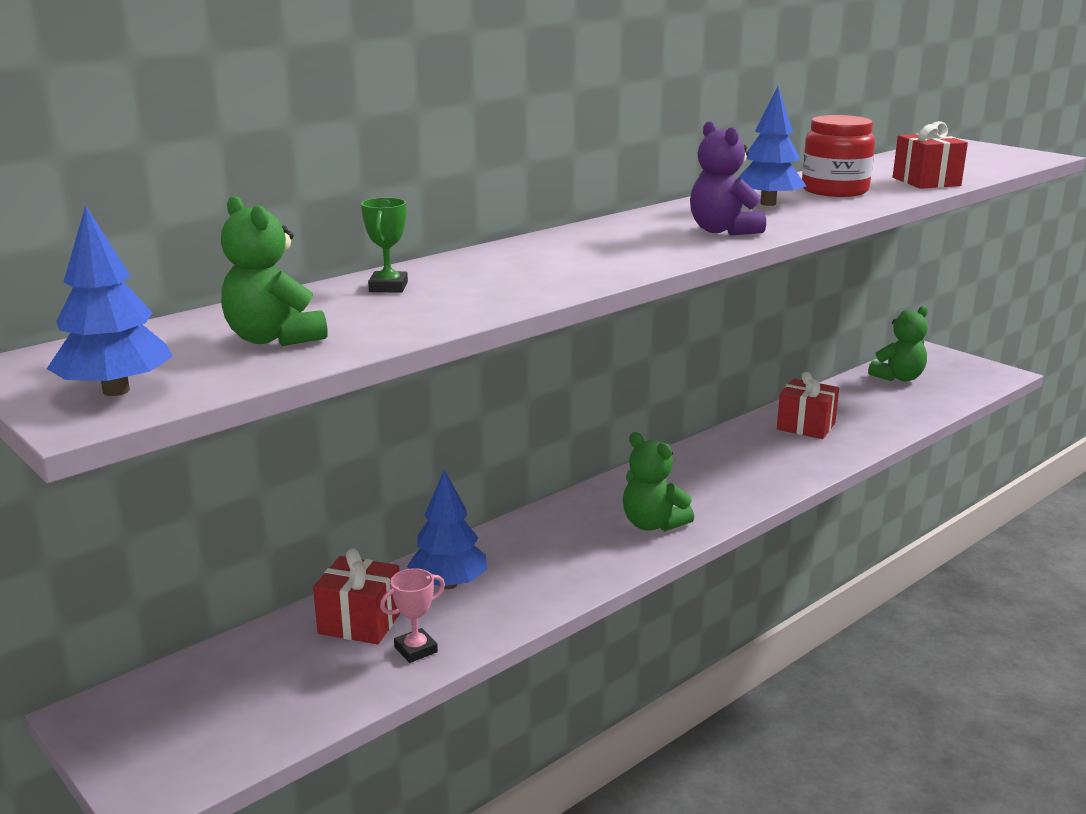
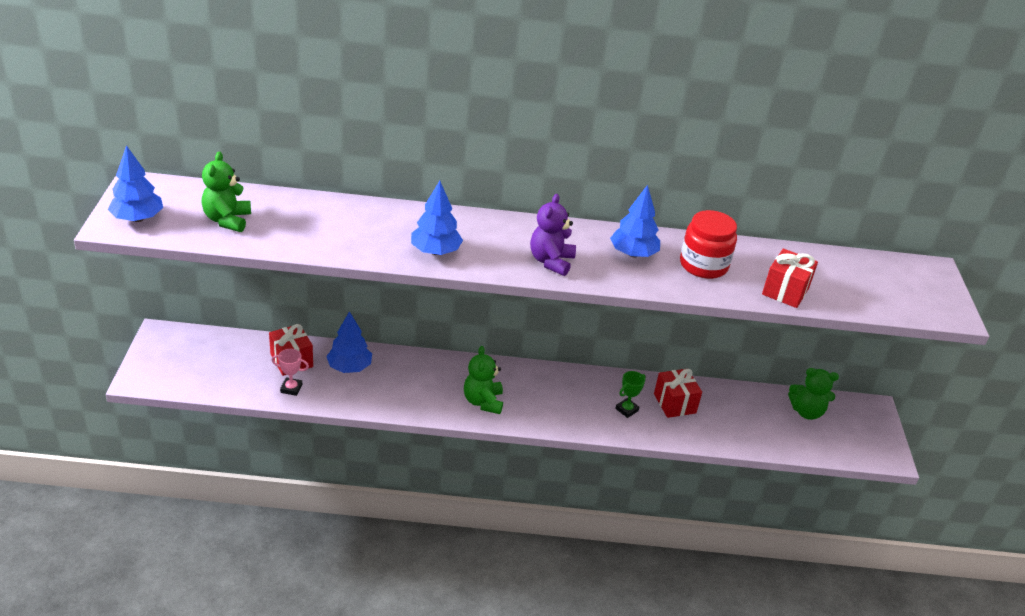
camera: 40 degrees right, 15 degrees up
green trophy [361,197,408,293] -> green trophy moved to [615,371,646,418]
none -> blue tree [411,181,463,255]

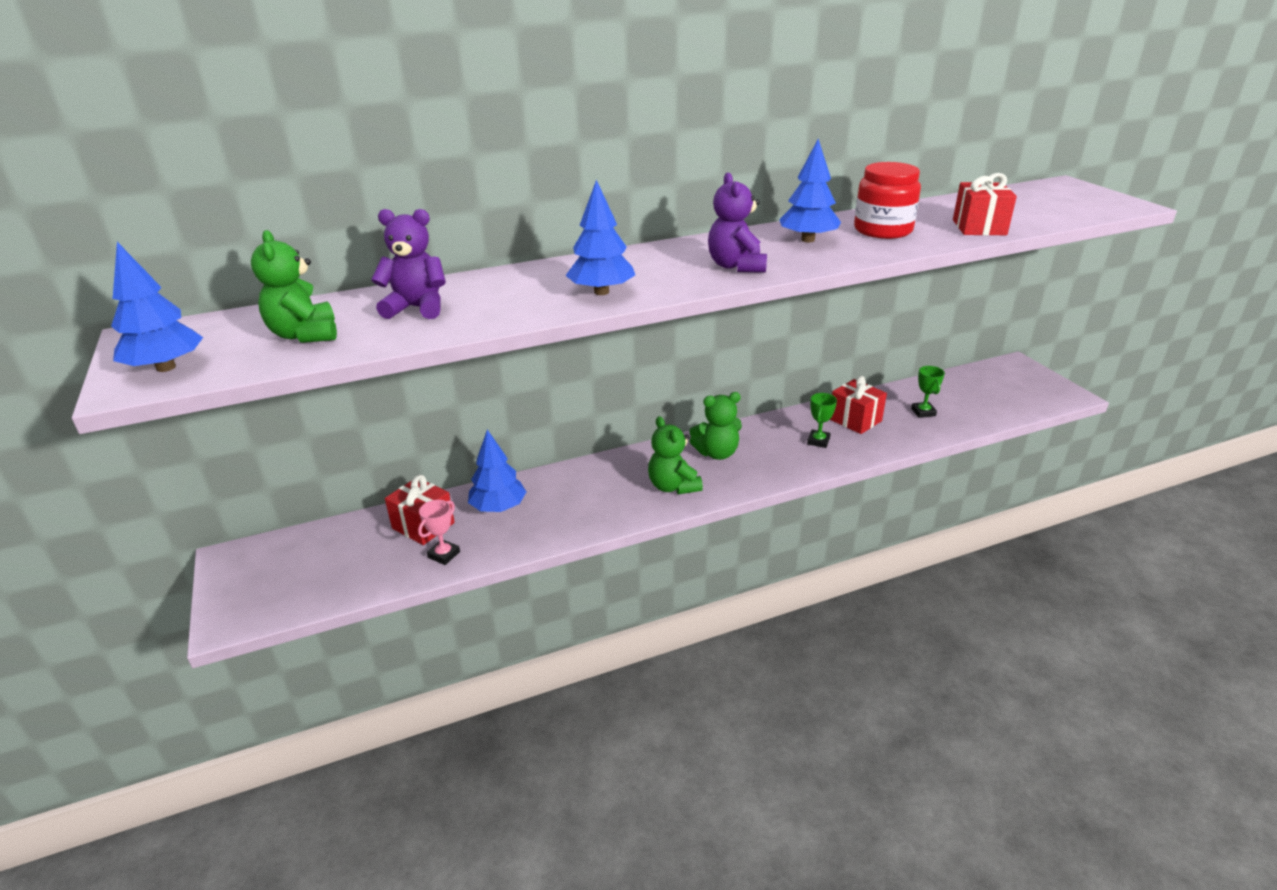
camera: 20 degrees left, 5 degrees down
pink trophy [271,349,309,396] -> pink trophy turned 45 degrees counterclockwise [418,500,460,565]
green teddy bear [788,368,839,420] -> green teddy bear moved to [689,392,742,460]
none -> purple teddy bear [371,209,446,319]
none -> green trophy [911,366,945,418]

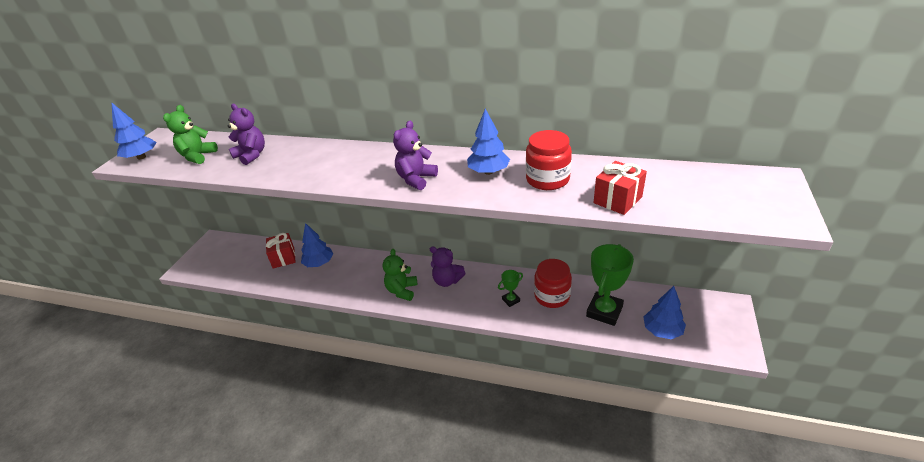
camera: 40 degrees right, 5 degrees up
pink trophy [418,500,460,565] -> none
blue tree [565,180,635,295] -> blue tree moved to [644,286,686,339]
green teddy bear [689,392,742,460] -> purple teddy bear [430,246,466,287]
red gift [830,376,887,434] -> red jar [534,259,572,308]
green trophy [911,366,945,418] -> green trophy [586,244,634,326], size x2.06

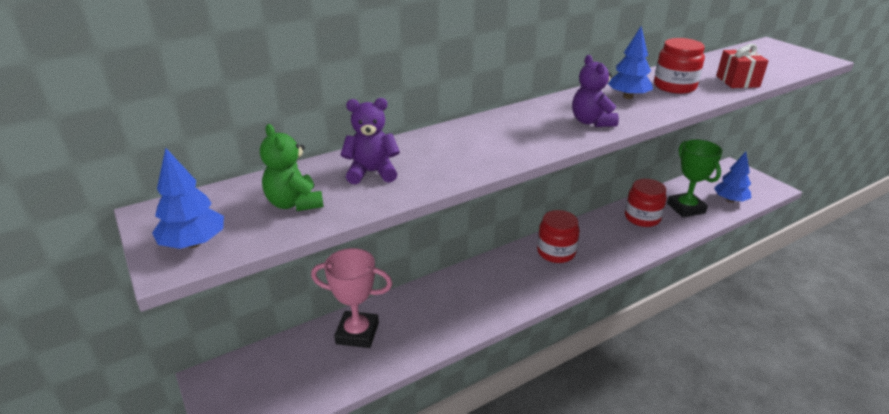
camera: 50 degrees left, 5 degrees down
red gift [266,233,296,268] -> pink trophy [311,248,392,348]
blue tree [301,223,333,267] -> none
green teddy bear [383,249,417,301] -> none
purple teddy bear [430,246,466,287] -> red jar [537,210,579,263]
green trophy [498,270,523,307] -> none

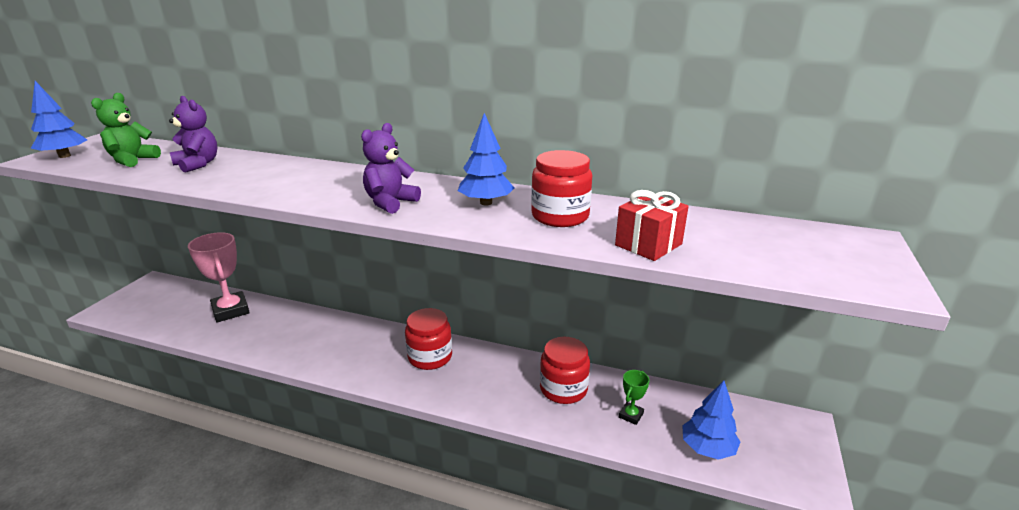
camera: 50 degrees right, 5 degrees down
green trophy [667,139,723,218] -> green trophy [619,370,650,425], size x0.48

